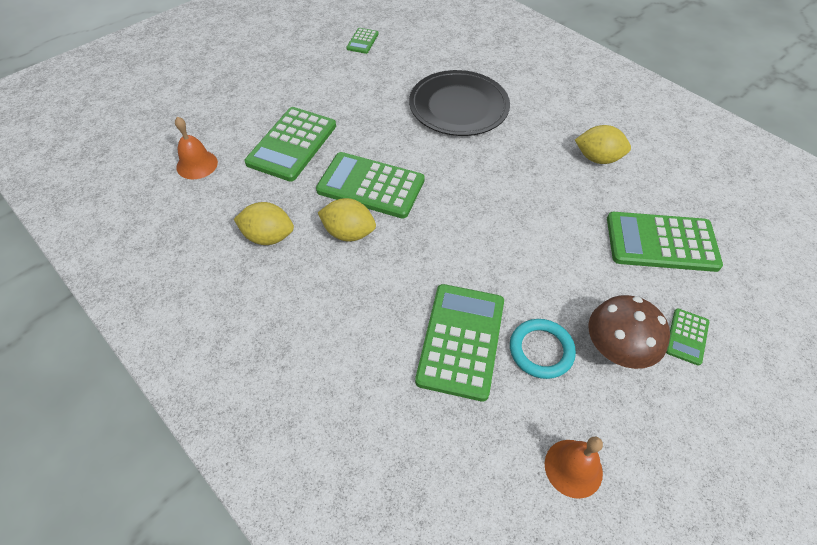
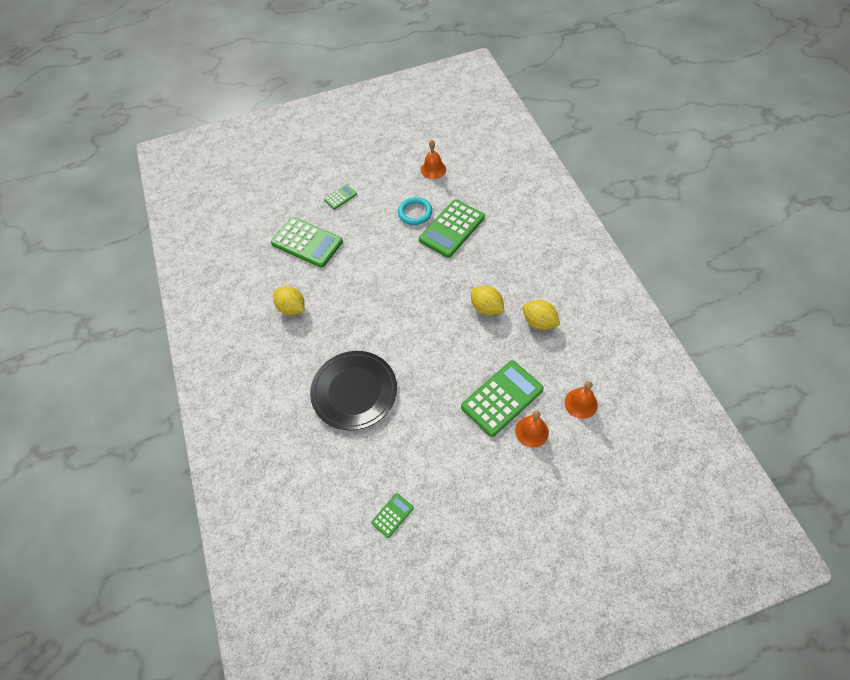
camera: 150 degrees left, 5 degrees up
green calculator [316,152,425,218] -> none
brown mushroom [589,295,670,369] -> none
none -> orange bell [515,410,549,448]

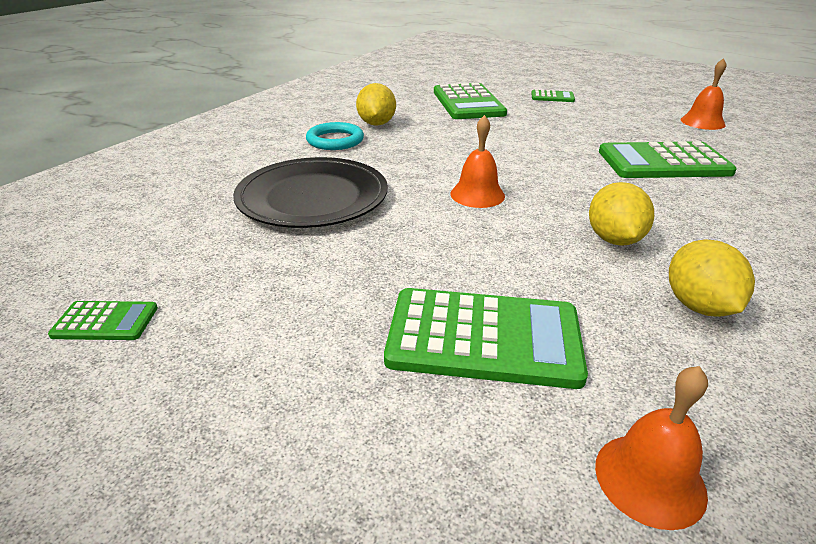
camera: 45 degrees right, 25 degrees down
turquoise ring [398,197,432,225] -> turquoise ring moved to [306,122,364,150]
orange bell [515,410,549,448] -> orange bell moved to [450,115,505,208]

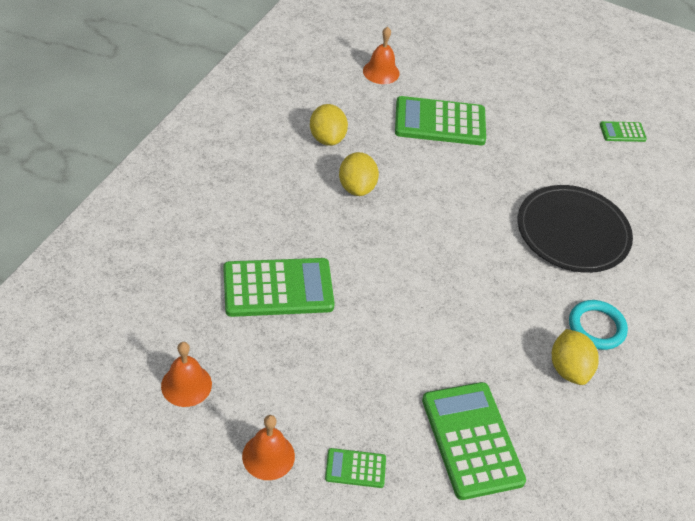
camera: 170 degrees right, 15 degrees up
orange bell [450,115,505,208] -> orange bell moved to [242,415,295,480]

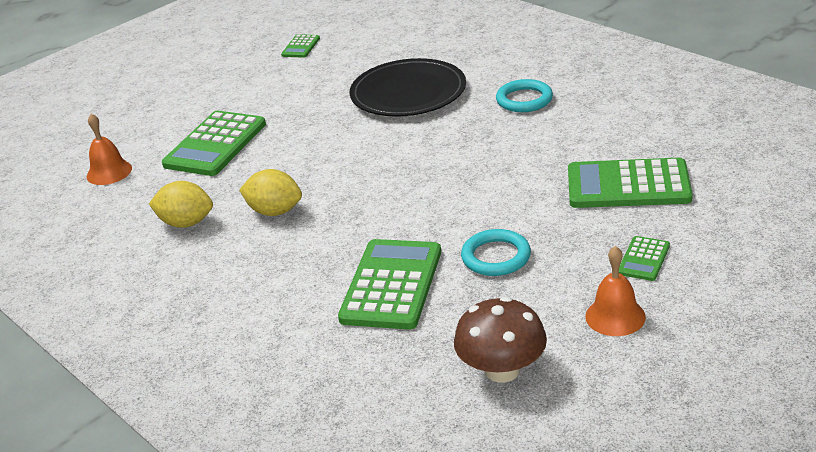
camera: 60 degrees left, 15 degrees down
orange bell [161,342,212,407] -> brown mushroom [454,297,547,383]
yellow lemon [552,329,599,385] -> none
none -> turquoise ring [461,229,531,276]

